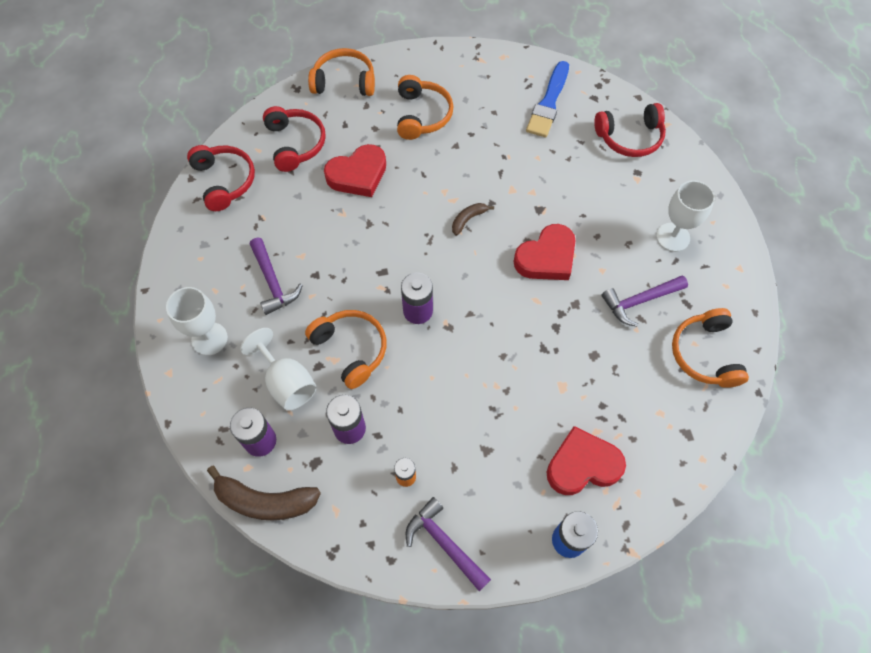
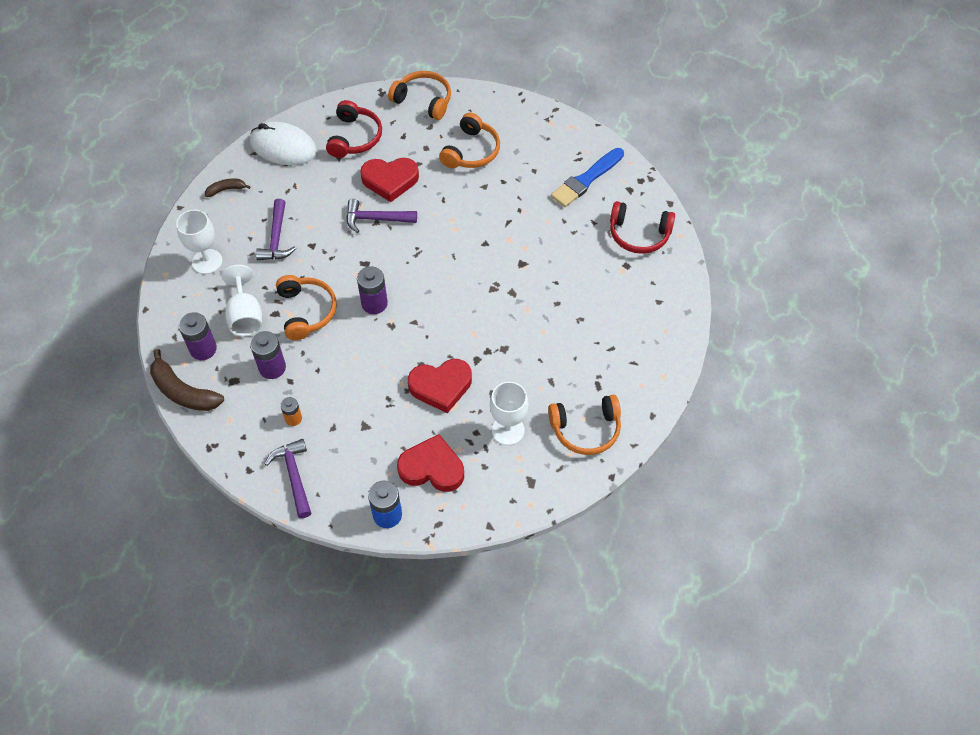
camera: 25 degrees right, 5 degrees down
red headphones [187,145,255,211] -> white mouse [250,122,317,165]
brown banana [452,203,494,236] -> brown banana moved to [205,179,251,197]
red heart [514,224,576,280] -> red heart moved to [408,359,472,413]
purple hammer [602,275,688,327] -> purple hammer moved to [346,199,417,233]
white goblet [656,180,715,252] -> white goblet moved to [490,381,528,445]
orange headphones [672,308,749,388] -> orange headphones turned 120 degrees counterclockwise [548,395,621,455]

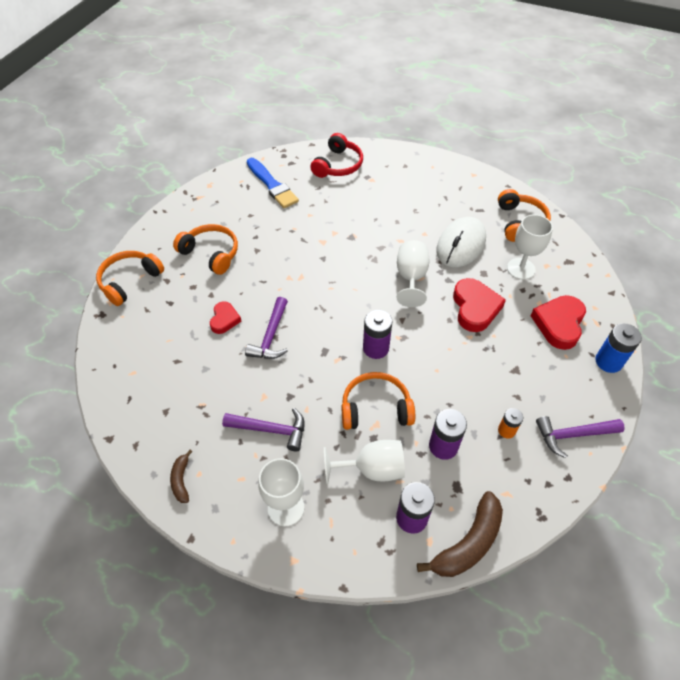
camera: 80 degrees left, 5 degrees down
white mouse [250,122,317,165] -> white mouse moved to [437,217,486,267]
red headphones [326,100,382,158] -> none
red heart [360,158,419,202] -> red heart [210,301,241,334], size x0.59
none -> white goblet [397,240,429,307]

